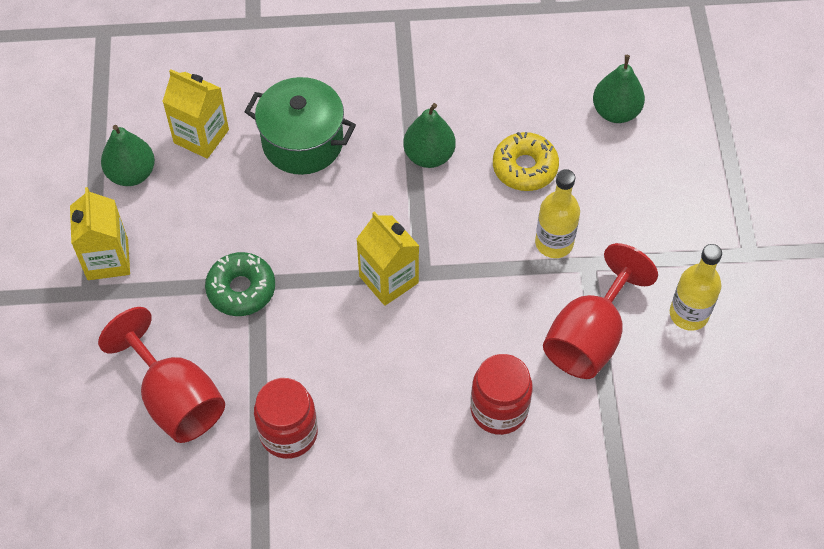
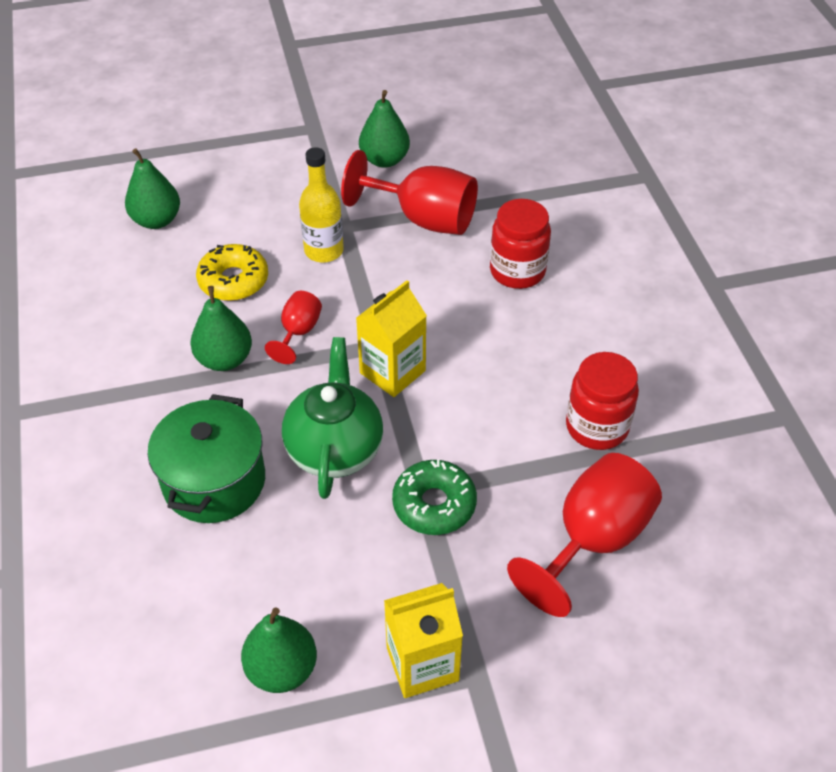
camera: 100 degrees left, 10 degrees down
yellow carton [162,69,229,159] -> none
yellow bottle [670,244,722,331] -> green pear [359,90,410,168]
none -> red goblet [265,291,322,364]
none -> green teapot [282,337,383,499]

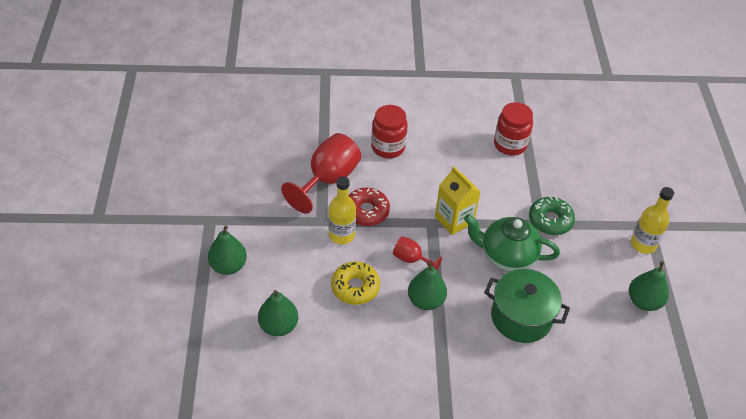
camera: 80 degrees left, 0 degrees up
green pear [359,90,410,168] -> green pear moved to [208,225,247,275]
yellow carton [384,583,463,698] -> yellow bottle [631,187,674,254]
red goblet [507,453,662,617] -> none
none -> red donut [349,188,390,226]

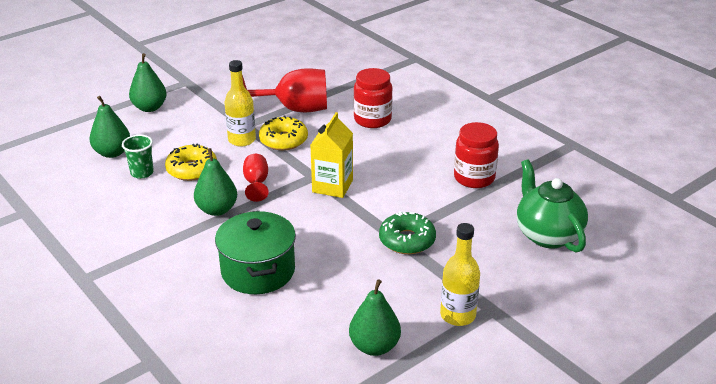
camera: 55 degrees right, 15 degrees down
red donut [349,188,390,226] -> yellow donut [259,116,308,150]
green teapot [464,214,560,272] -> green teapot moved to [517,159,588,253]
none -> green cup [122,135,154,179]

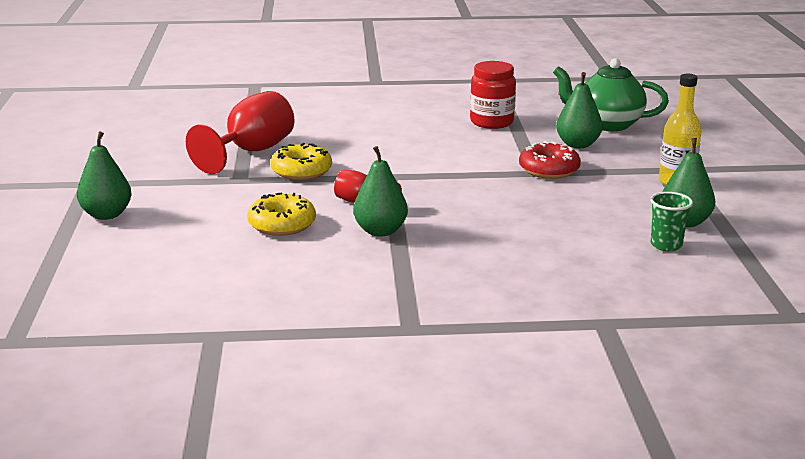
camera: 55 degrees left, 10 degrees down
green pear [90,96,130,158] -> green pear moved to [556,72,603,148]
green cup [122,135,154,179] -> green cup moved to [650,192,693,251]
green pot [215,211,296,294] -> none
yellow bottle [224,60,256,146] -> none
yellow carton [310,112,353,198] -> none
red jar [354,68,393,128] -> none
green donut [379,211,436,254] -> red donut [519,141,581,179]

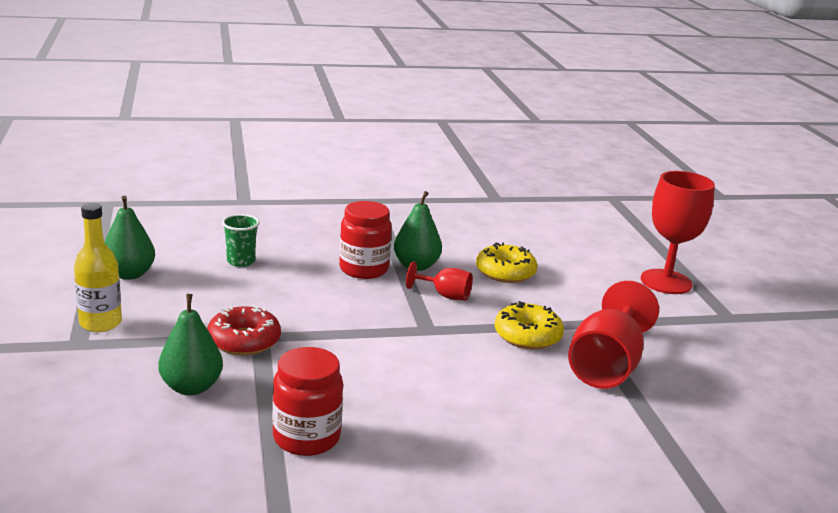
camera: 170 degrees right, 0 degrees up
green pear [77,131,131,220] -> red goblet [641,171,715,294]
green teapot [553,58,669,131] -> none
green cup [650,192,693,251] -> green cup moved to [222,214,260,267]
none -> red jar [339,201,392,279]

